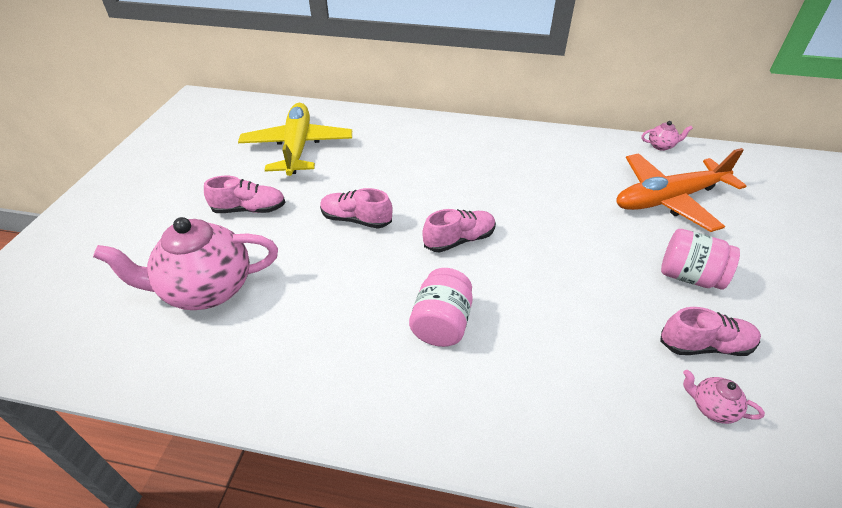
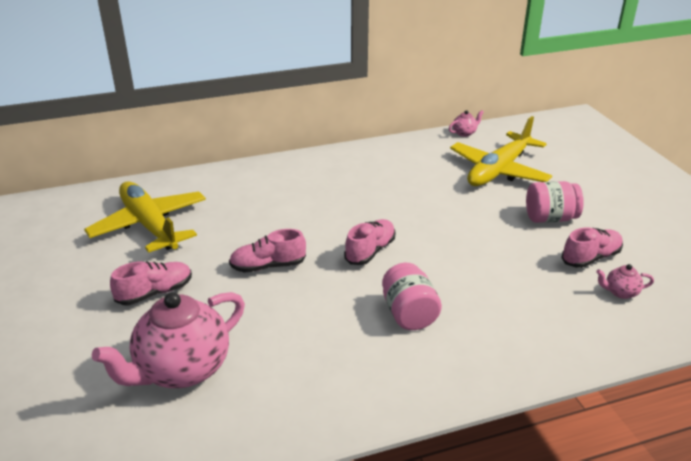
camera: 30 degrees left, 10 degrees down
orange plane [616,148,746,232] -> yellow plane [450,116,552,186]

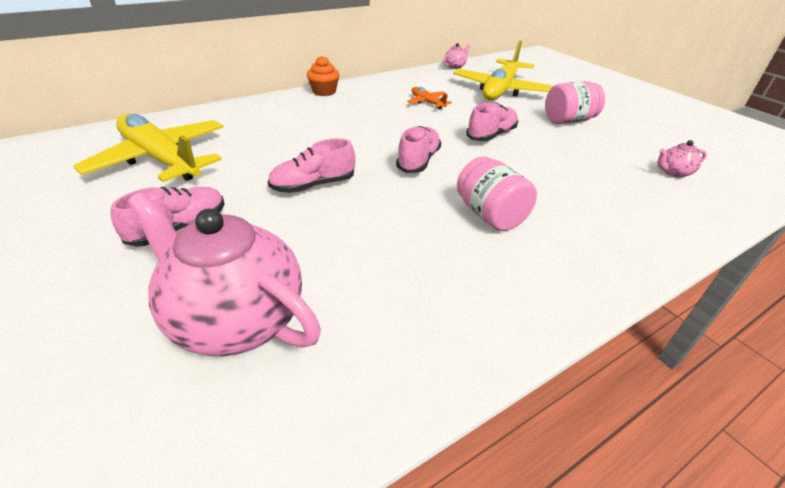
camera: 15 degrees left, 5 degrees up
pink teapot [92,292,245,388] -> pink teapot turned 90 degrees clockwise [128,192,321,356]
pink shoe [561,228,623,268] -> pink shoe moved to [466,103,518,141]
none -> orange cupcake [307,56,339,96]
none -> orange plane [407,87,452,109]

